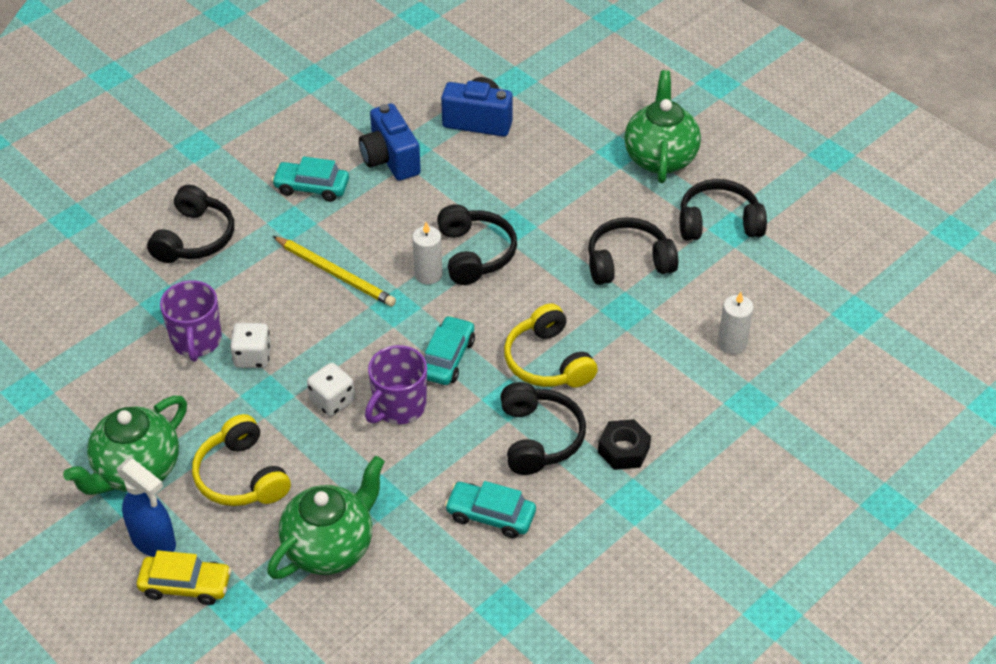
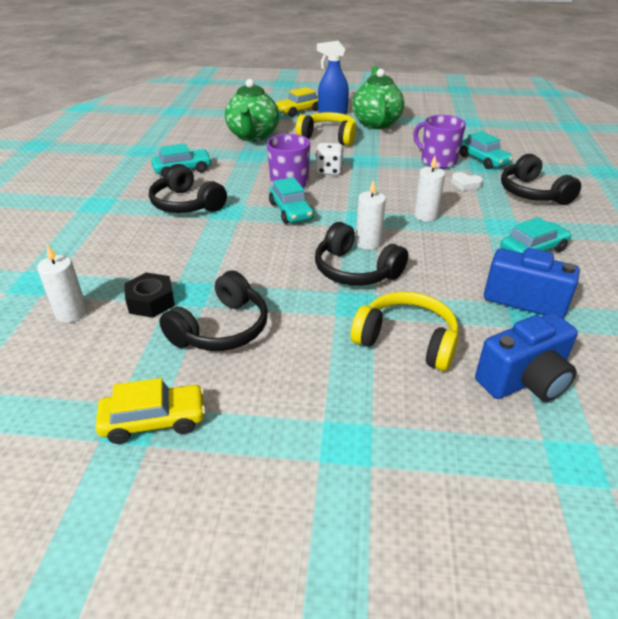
camera: 140 degrees right, 10 degrees down
white dice [230,323,271,368] -> none
yellow pencil [273,236,396,306] -> white candle [414,156,445,222]
yellow headphones [504,304,598,388] -> yellow headphones moved to [351,292,458,371]
black nut [598,419,651,470] -> black nut moved to [124,272,175,318]
green teapot [624,70,701,183] -> none
black headphones [680,179,767,241] -> yellow car [95,378,206,444]
none -> white heart [451,172,483,191]
none -> turquoise car [460,131,513,169]

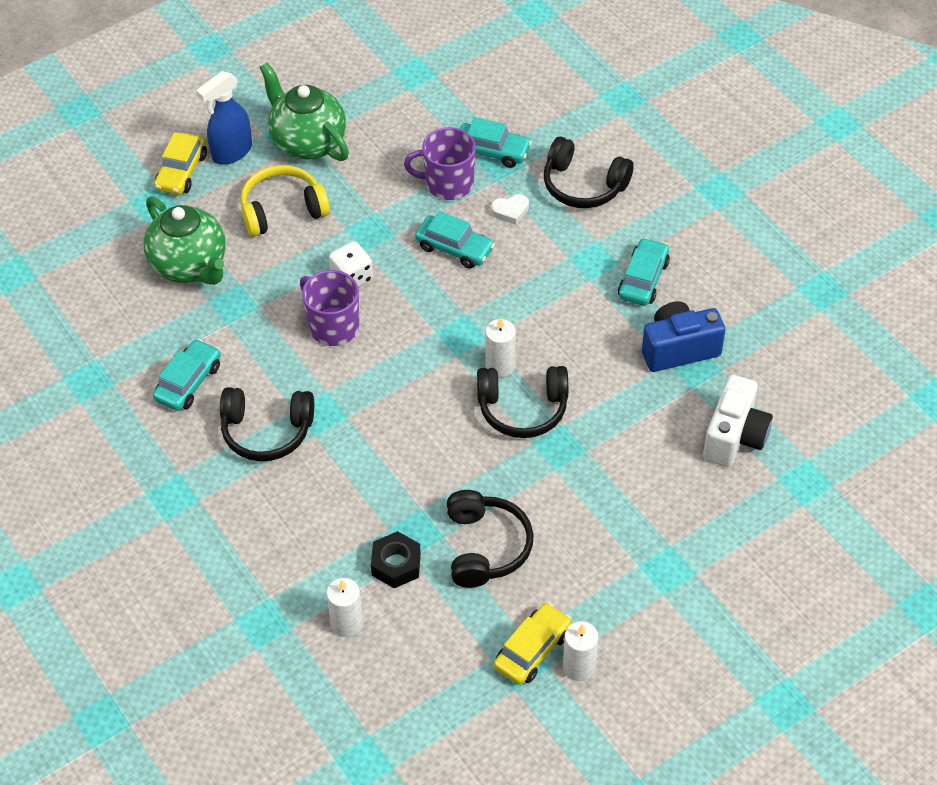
camera: 40 degrees left, 15 degrees up
turquoise car [269,177,314,224] -> turquoise car moved to [415,211,495,269]
yellow headphones [351,292,458,371] -> none
white candle [414,156,445,222] -> white candle moved to [563,621,598,681]
blue camera [475,313,578,402] -> white camera [703,374,773,467]

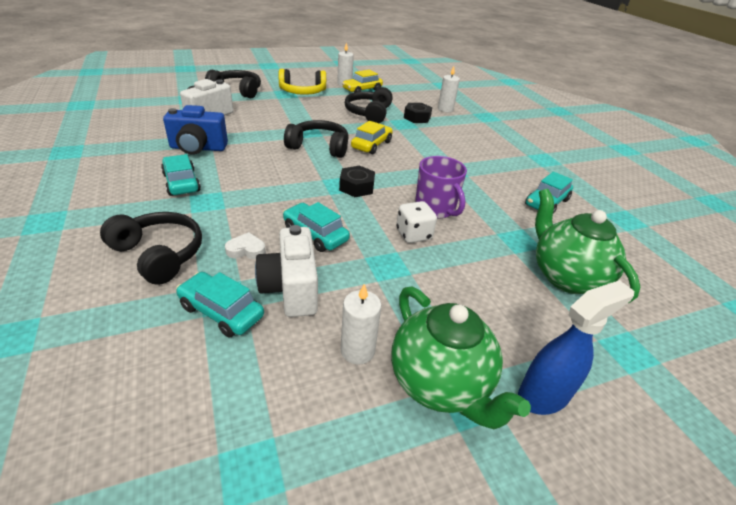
camera: 170 degrees left, 15 degrees down
yellow car [154,132,207,195] -> yellow car moved to [351,121,393,154]
black headphones [220,387,314,461] -> black headphones moved to [205,70,261,98]
yellow headphones [240,165,330,237] -> yellow headphones moved to [279,69,326,95]
purple mug [404,127,476,200] -> white camera [255,225,318,317]
white candle [485,317,516,377] -> white candle moved to [341,284,381,365]
turquoise car [618,237,670,306] -> turquoise car turned 120 degrees clockwise [161,154,201,196]
none -> black nut [339,166,375,197]

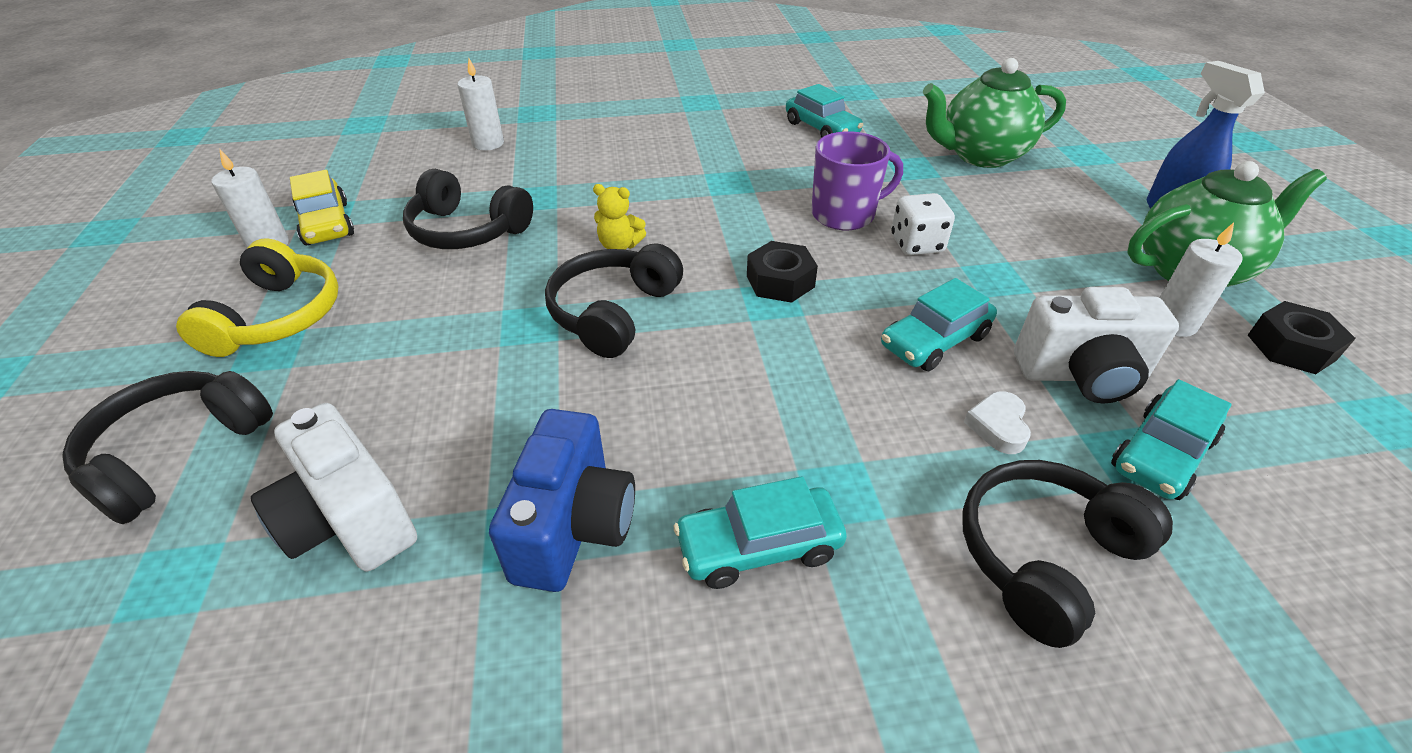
camera: 75 degrees left, 5 degrees up
yellow car [351,121,393,154] -> yellow teddy bear [593,184,646,250]
black nut [404,103,432,123] -> black nut moved to [1248,301,1356,374]

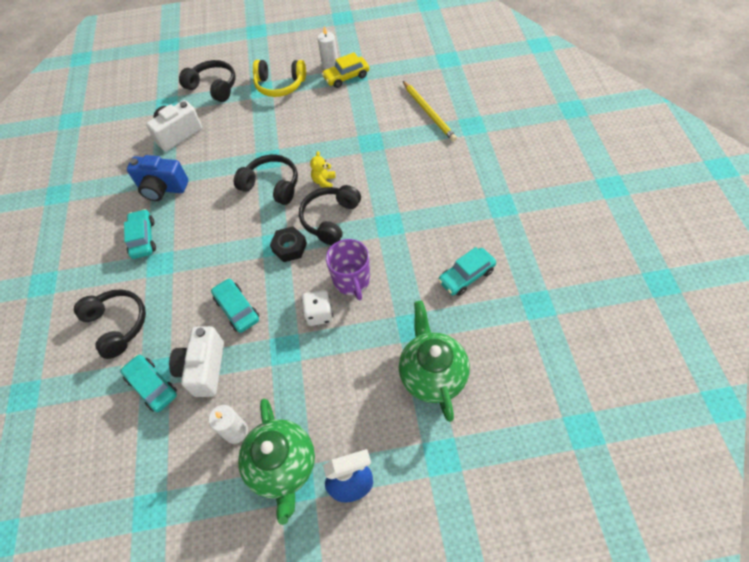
camera: 95 degrees right, 15 degrees up
black headphones [403,169,533,249] -> black headphones moved to [299,185,361,245]
white candle [457,58,504,151] -> yellow pencil [403,81,457,142]
white heart [964,391,1031,454] -> none
black nut [1248,301,1356,374] -> none

